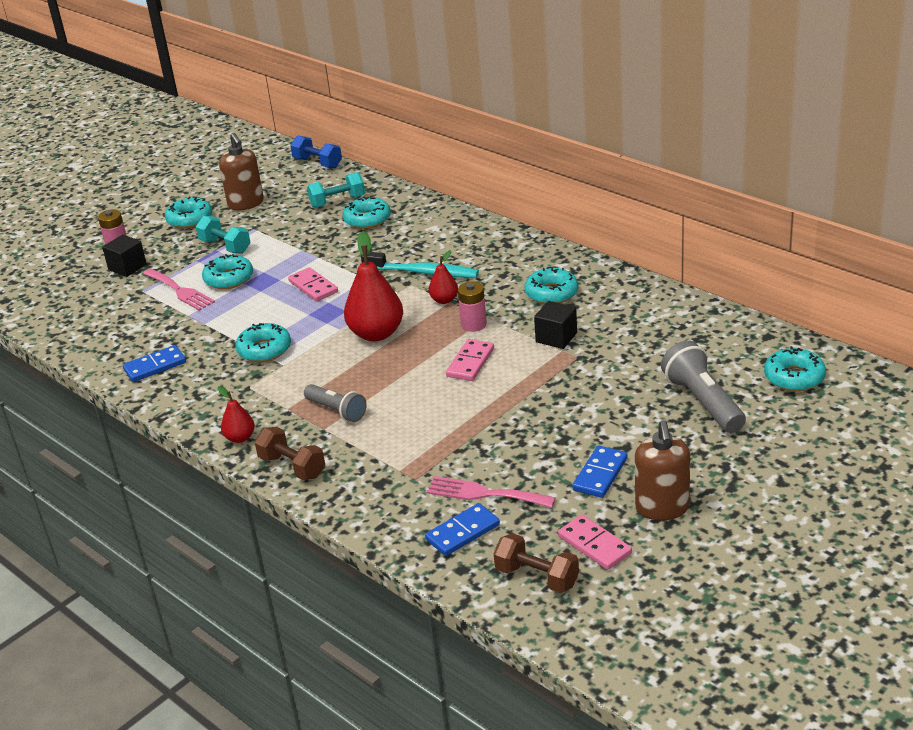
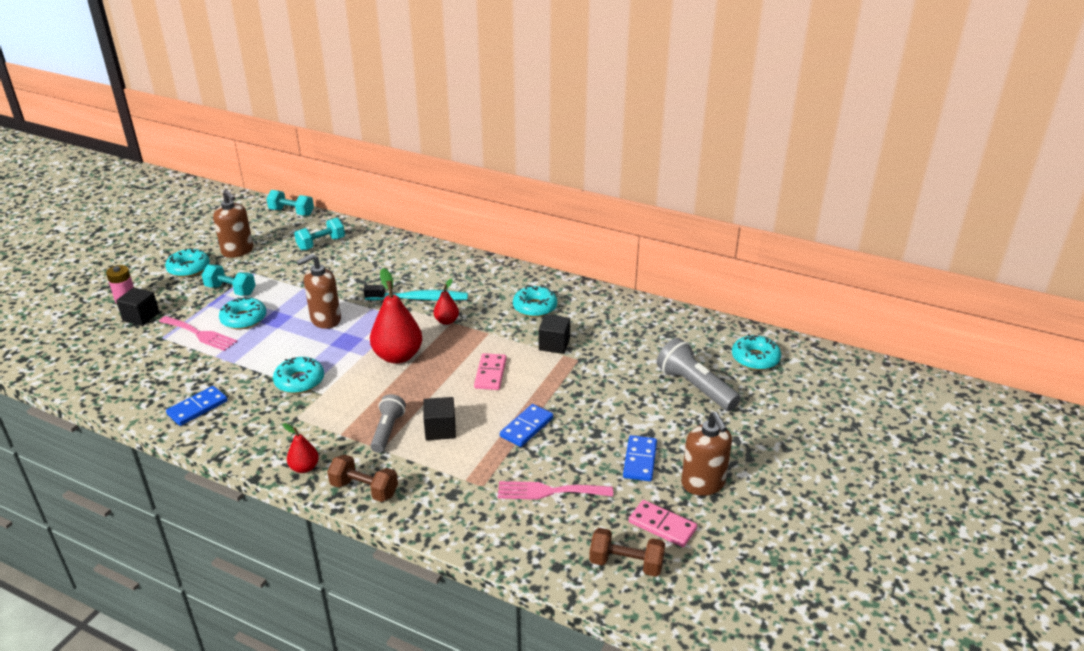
camera: 20 degrees left, 0 degrees up
pink domino [288,267,338,302] -> brown soap dispenser [296,254,341,329]
blue dumbbell [290,135,342,168] -> turquoise dumbbell [266,190,314,216]
grey flashlight [304,384,367,422] -> grey flashlight turned 105 degrees counterclockwise [370,394,406,453]
turquoise donut [342,196,391,229] -> none
blue domino [425,503,500,556] -> blue domino moved to [500,404,553,447]
pink battery [458,282,487,332] -> none
none -> black cube [423,397,456,440]

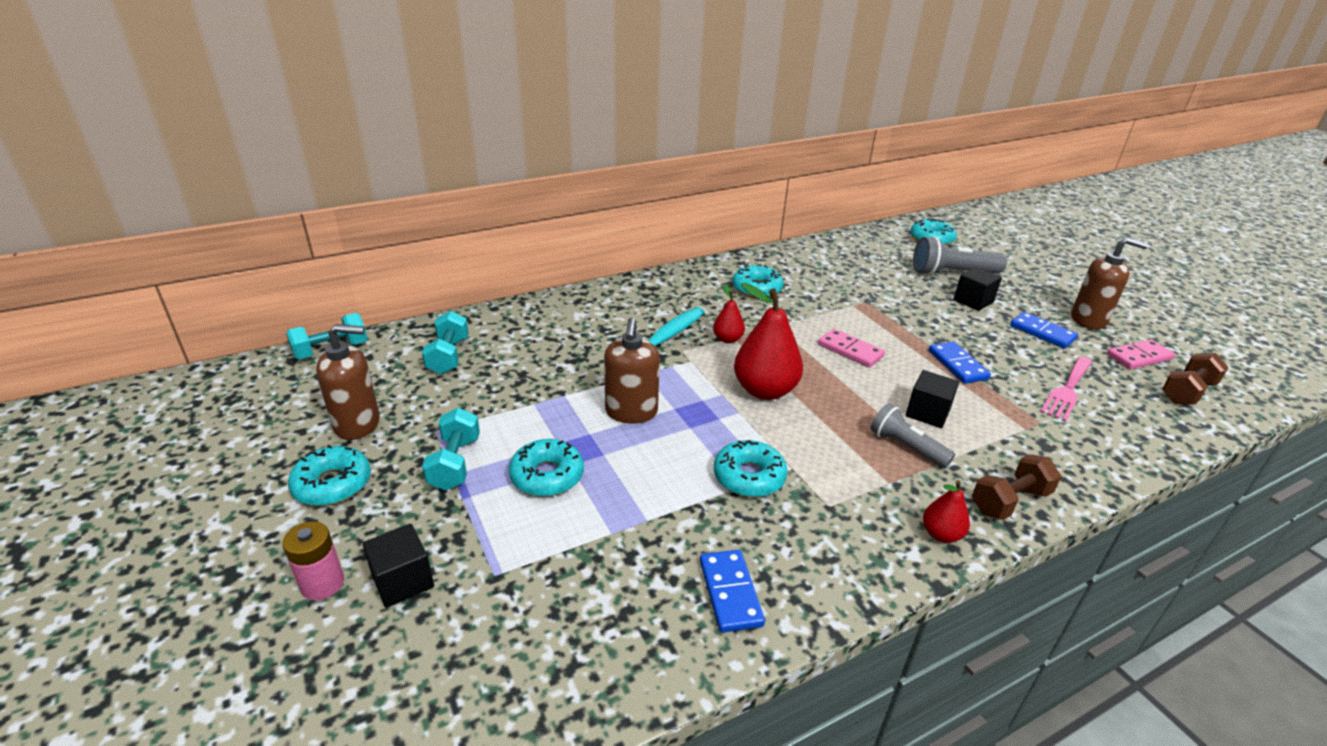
camera: 55 degrees left, 0 degrees up
pink fork [159,316,238,351] -> none
turquoise dumbbell [202,265,256,296] -> turquoise dumbbell turned 60 degrees counterclockwise [422,408,480,491]
black cube [539,314,570,354] -> black cube moved to [954,267,1002,311]

